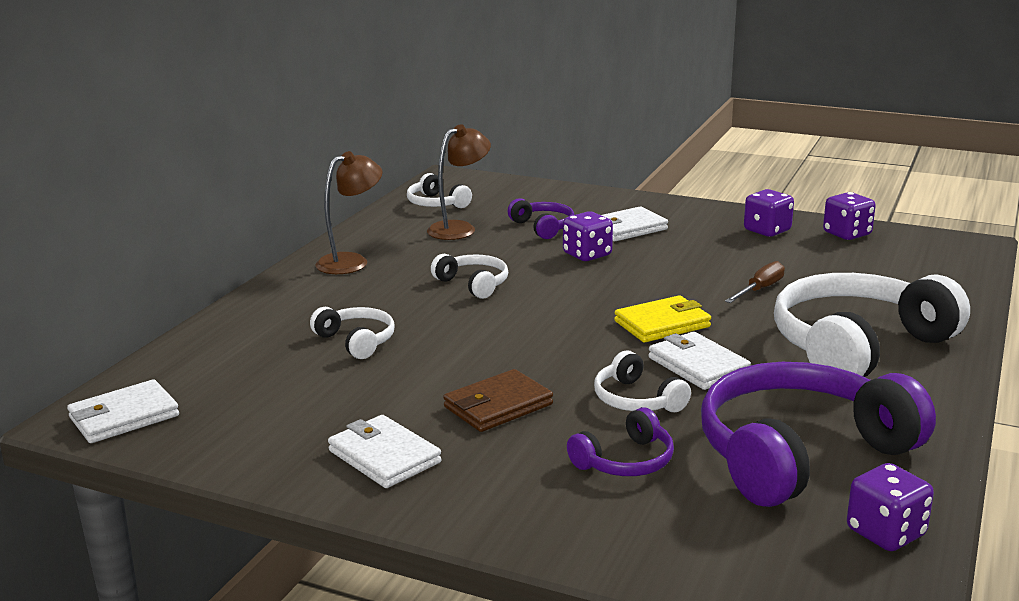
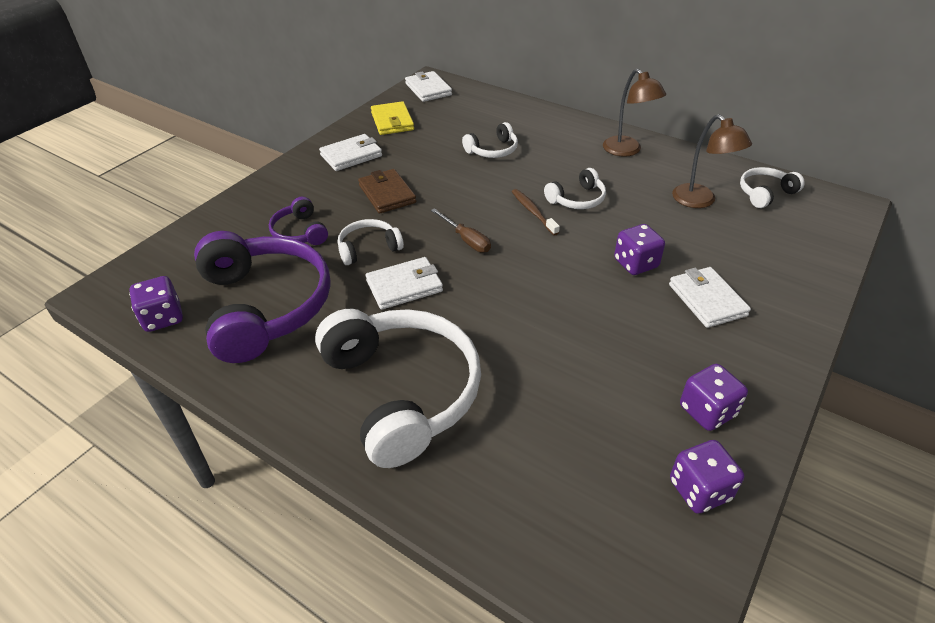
camera: 100 degrees right, 20 degrees up
purple headphones [508,198,575,239] -> none
yellow wallet [614,296,711,342] -> yellow wallet moved to [371,101,414,135]
brown screwdriver [725,261,785,303] -> brown screwdriver moved to [431,208,491,253]
none -> brown toothbrush [512,189,560,236]

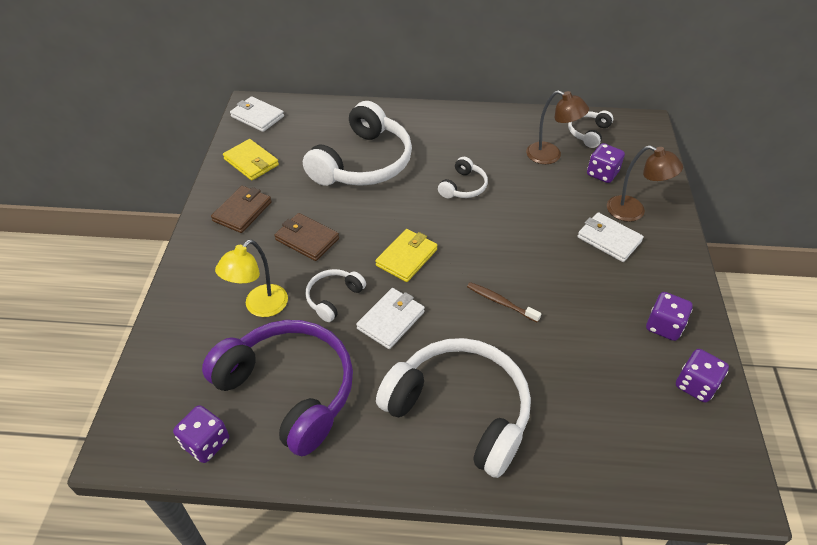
camera: 30 degrees left, 5 degrees up
purple headphones [269,197,328,245] -> yellow lamp [215,240,288,317]
white wallet [319,134,382,171] -> brown wallet [211,186,272,233]
brown screwdriver [431,208,491,253] -> yellow wallet [375,229,438,282]
white headphones [462,122,518,158] -> white headphones [303,101,412,186], size x2.15
brown toothbrush [512,189,560,236] -> brown toothbrush moved to [467,282,541,322]
brown lamp [603,69,666,157] -> brown lamp moved to [607,145,683,222]
purple dice [614,224,665,275] -> purple dice moved to [587,143,625,183]

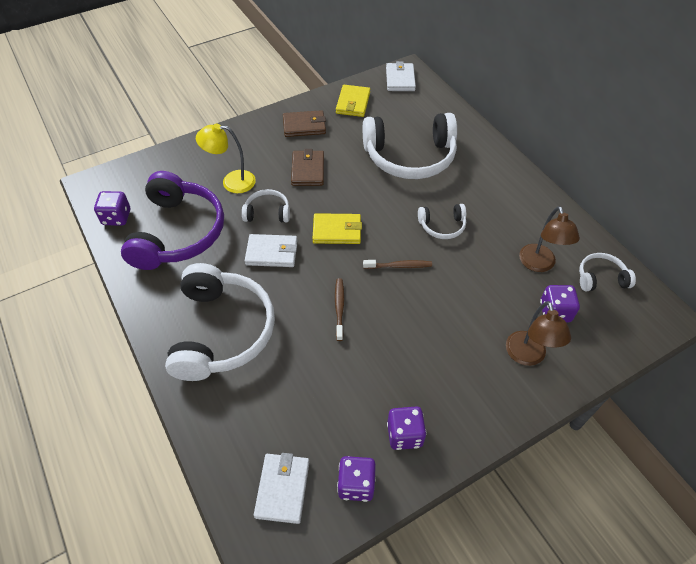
camera: 55 degrees right, 5 degrees up
white wallet [577,212,644,262] -> white wallet moved to [254,453,309,524]
none -> brown toothbrush [363,260,432,269]

